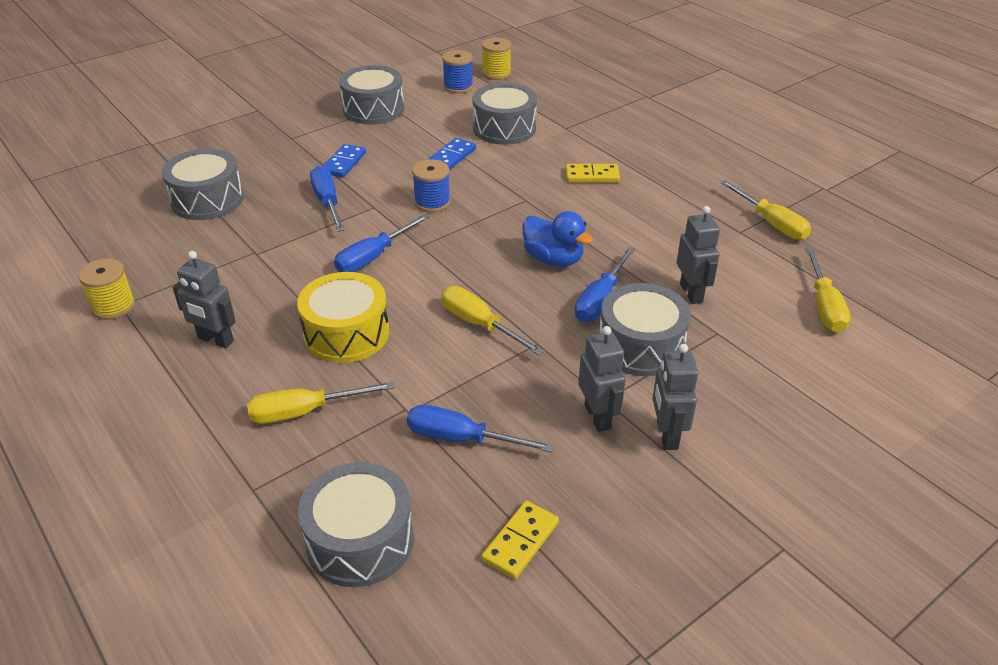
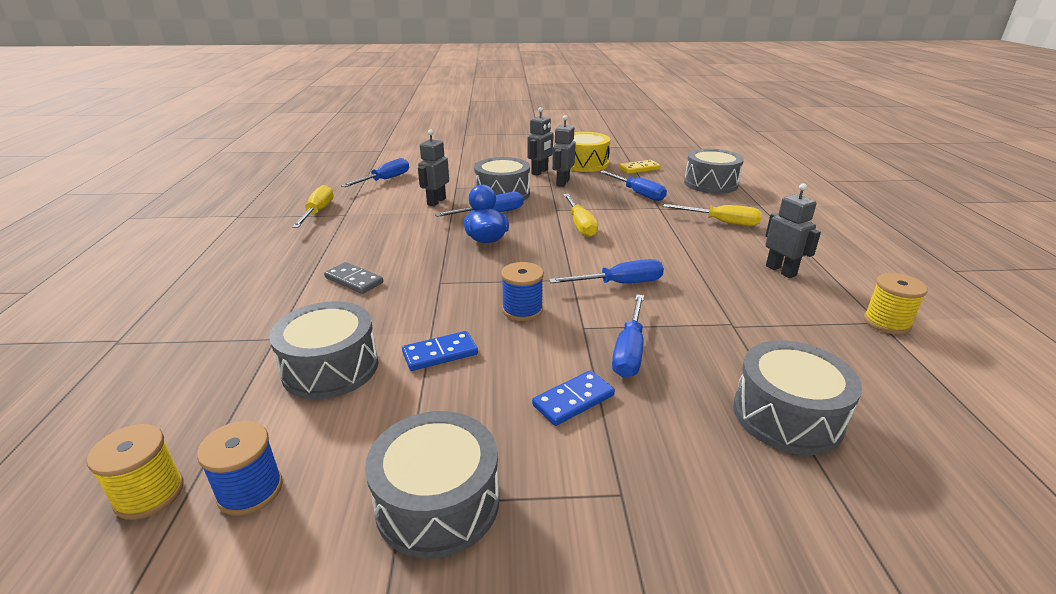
camera: 145 degrees left, 10 degrees down
yellow drum [297,272,389,363] -> yellow drum moved to [570,132,610,172]
yellow domino [566,164,620,182] -> grey domino [324,262,383,294]
yellow screwdriver [805,248,850,333] -> blue screwdriver [341,158,409,187]

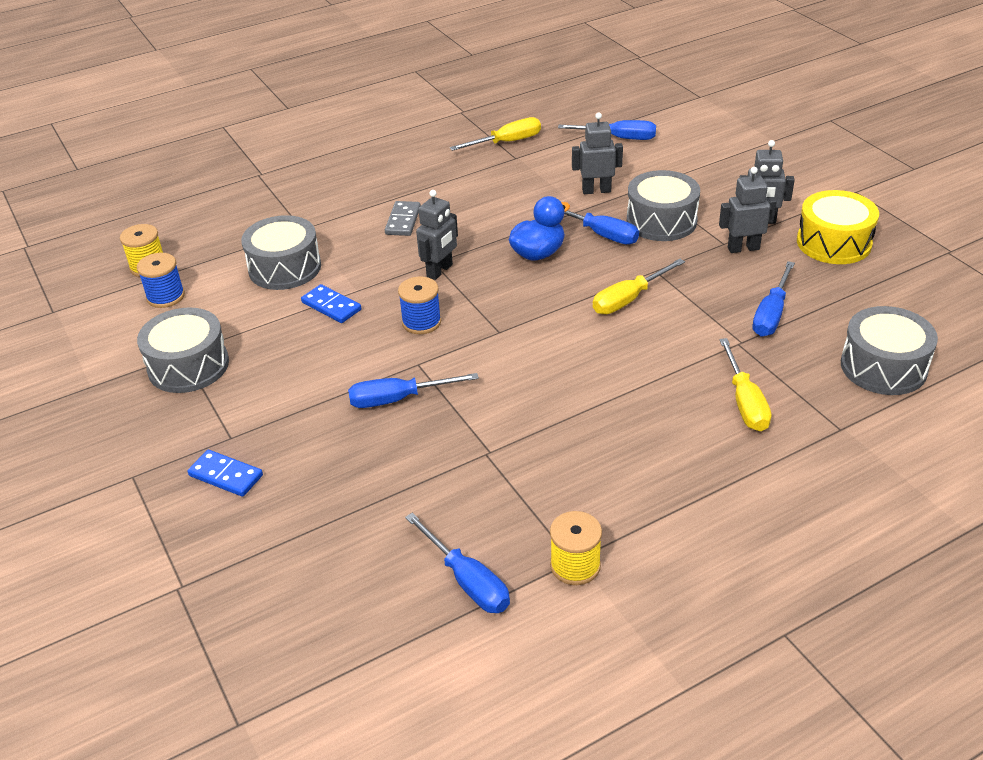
camera: 65 degrees right, 10 degrees up
blue domino [532,370,615,426] -> blue domino moved to [188,450,263,497]
blue screwdriver [549,259,664,283] -> blue screwdriver moved to [405,513,510,613]
yellow domino [619,160,661,174] -> none
grey drum [733,341,862,455] -> none
grey robot [765,183,821,278] -> grey robot moved to [416,190,458,280]

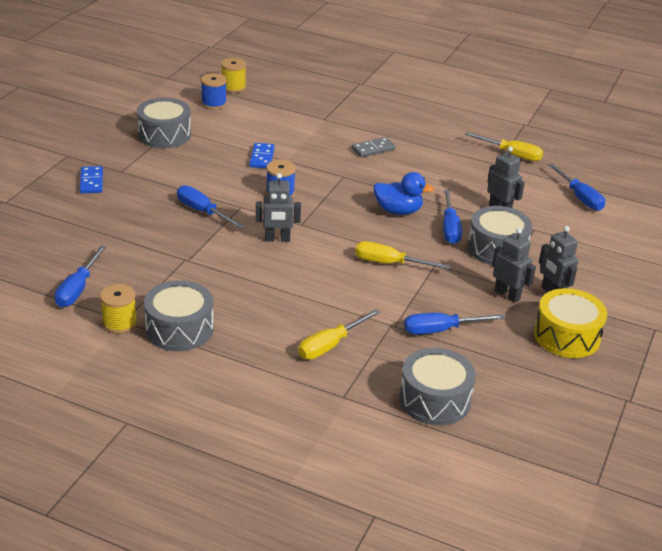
camera: 50 degrees right, 5 degrees down
grey drum [241,215,321,290] -> grey drum moved to [144,280,214,351]
grey robot [416,190,458,280] -> grey robot moved to [256,173,301,242]

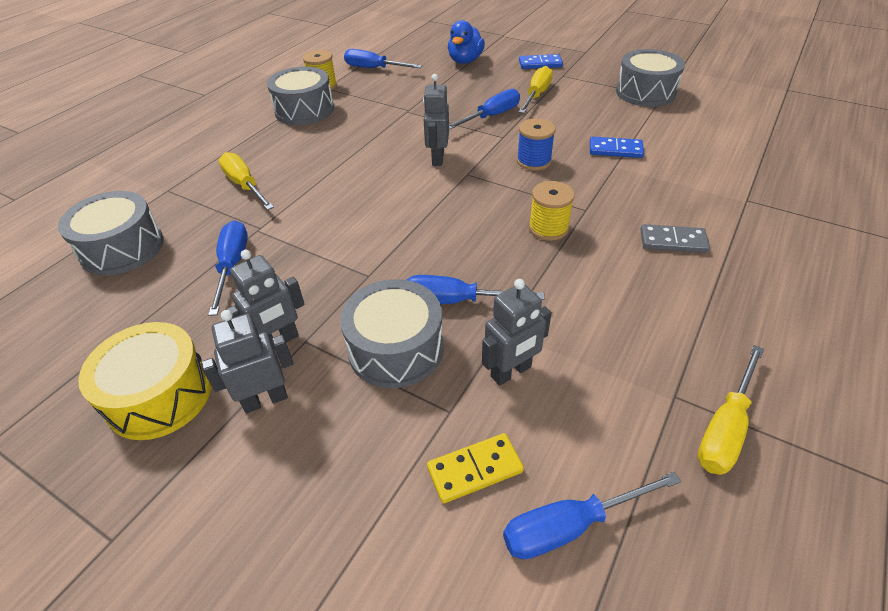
camera: 100 degrees right, 10 degrees up
blue spool [201,73,227,110] -> none
yellow spool [221,58,246,93] -> yellow spool moved to [529,181,575,241]
grey domino [352,137,396,157] -> grey domino turned 60 degrees counterclockwise [640,224,710,253]
yellow screwdriver [355,241,450,269] -> yellow screwdriver moved to [519,66,553,113]
blue duck [374,172,434,215] -> blue duck moved to [448,20,485,64]
none -> yellow domino [427,433,524,503]

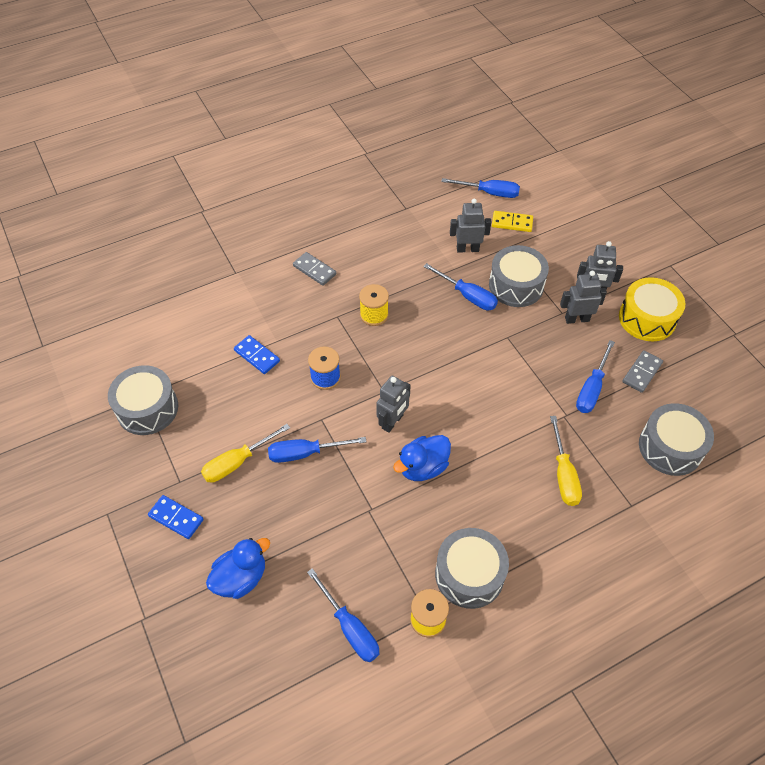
camera: 150 degrees left, 10 degrees up
yellow screwdriver [697,345,764,475] -> none
none -> blue duck [393,435,451,481]
none -> grey domino [622,350,663,393]

